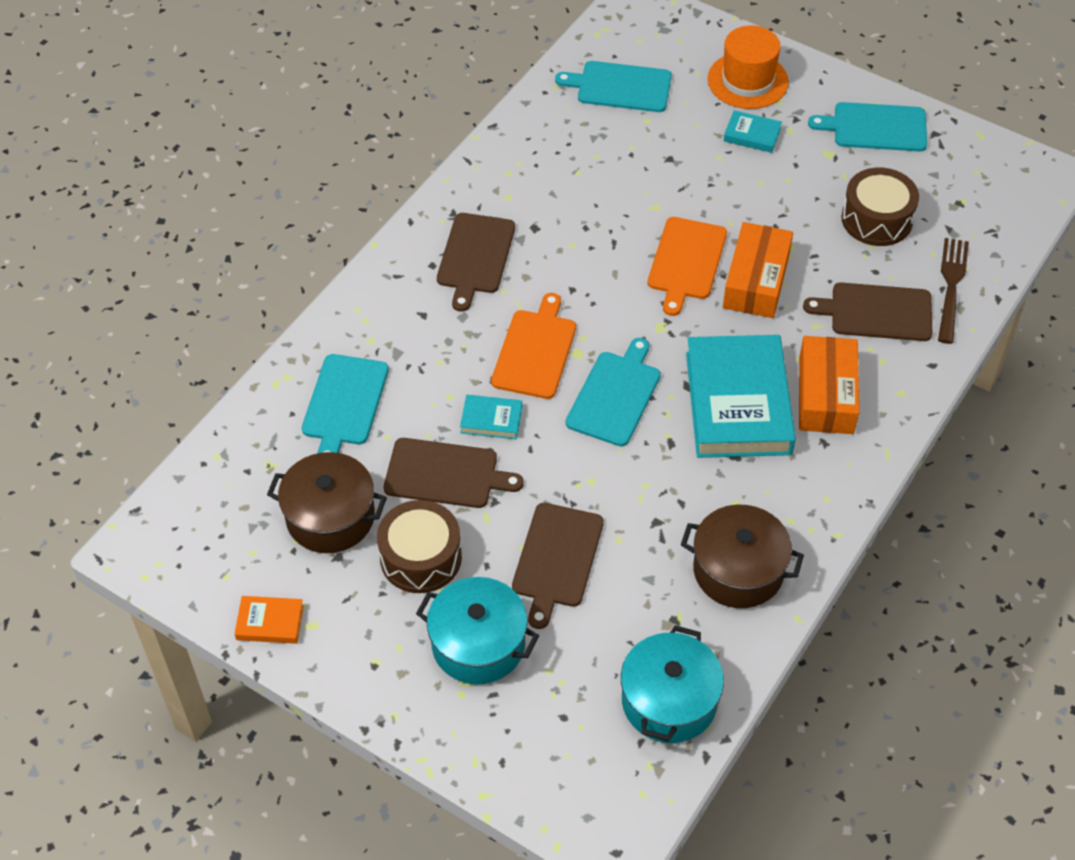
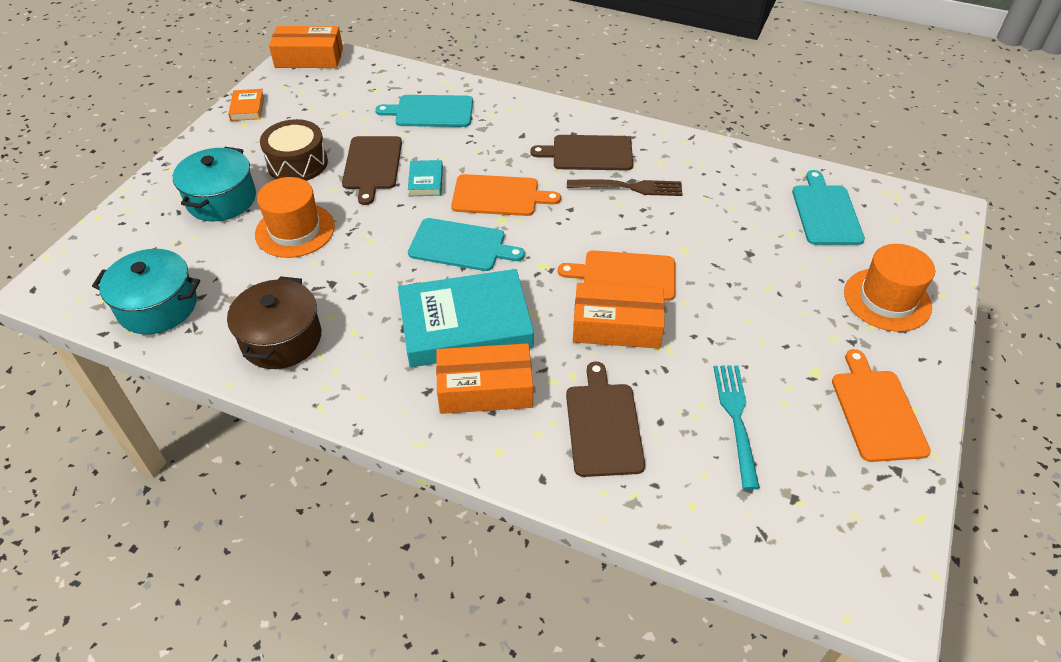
camera: 80 degrees right, 5 degrees down
brown pot [267,452,387,553] -> none
brown cutting board [512,503,604,629] -> orange hat [255,177,335,258]
turquoise book [724,110,782,153] -> none
turquoise cutting board [808,102,927,152] -> orange cutting board [832,349,931,462]
brown drum [841,168,919,246] -> turquoise fork [714,366,760,490]
brown fork [938,238,969,344] -> brown fork moved to [567,180,683,196]
none -> orange box [269,26,343,68]

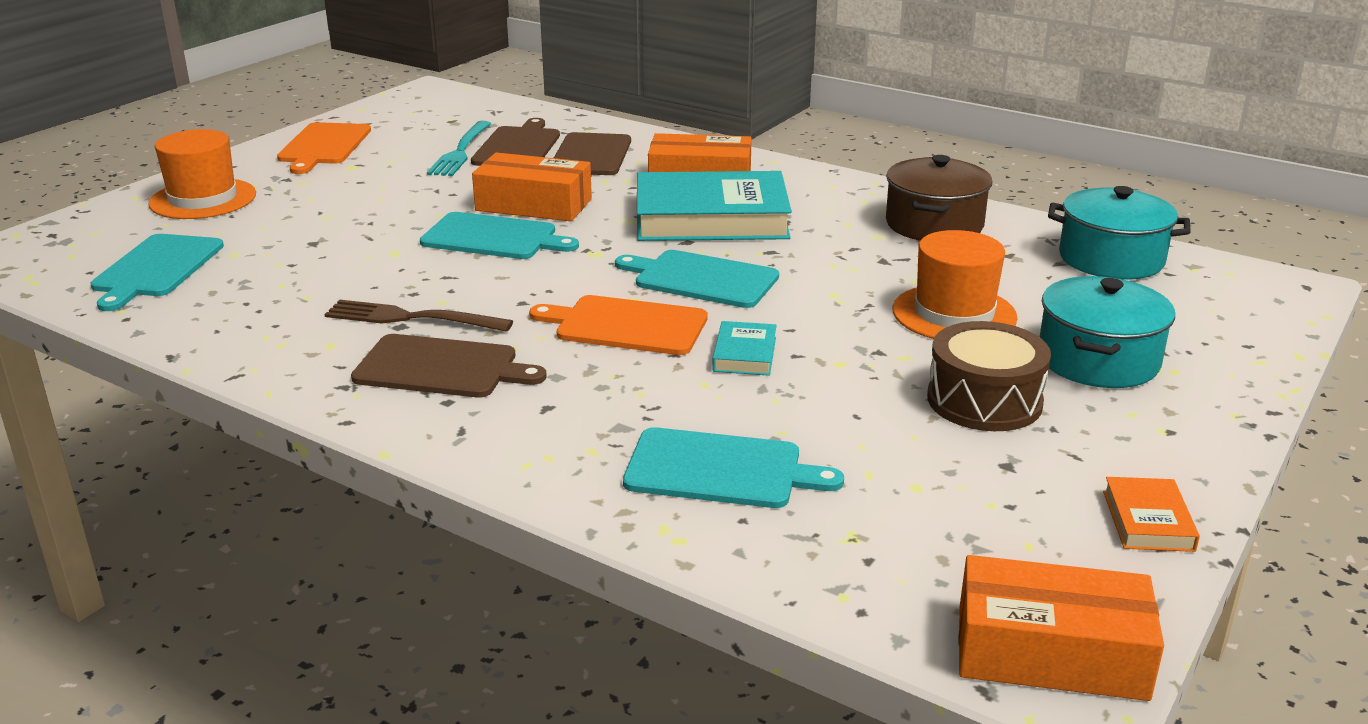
camera: 170 degrees left, 20 degrees down
brown cutting board [342,136,402,205] -> brown cutting board moved to [471,118,560,166]
orange cutting board [558,250,675,301] -> turquoise cutting board [420,212,579,259]

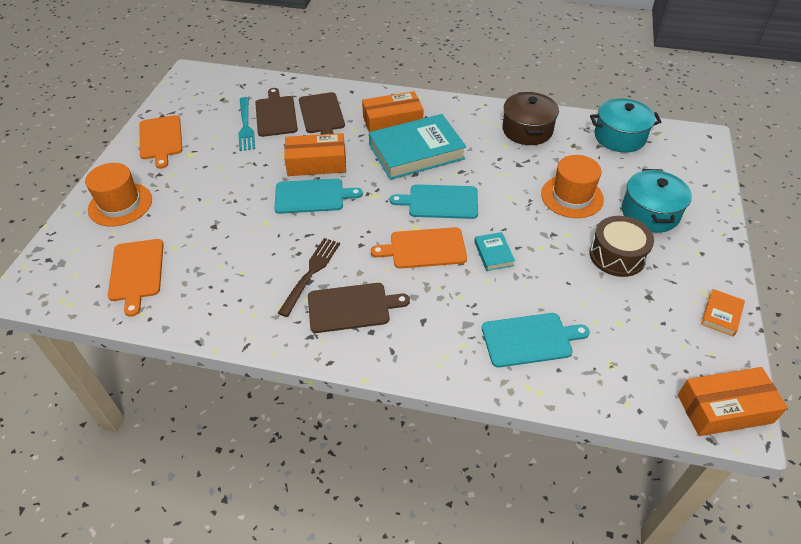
camera: 20 degrees left, 20 degrees up
turquoise cutting board [91,234,224,311] -> orange cutting board [108,239,164,317]
brown fork [325,299,513,332] -> brown fork turned 120 degrees clockwise [278,238,340,317]
orange book [1103,477,1200,552] -> orange book turned 45 degrees clockwise [701,289,745,337]

